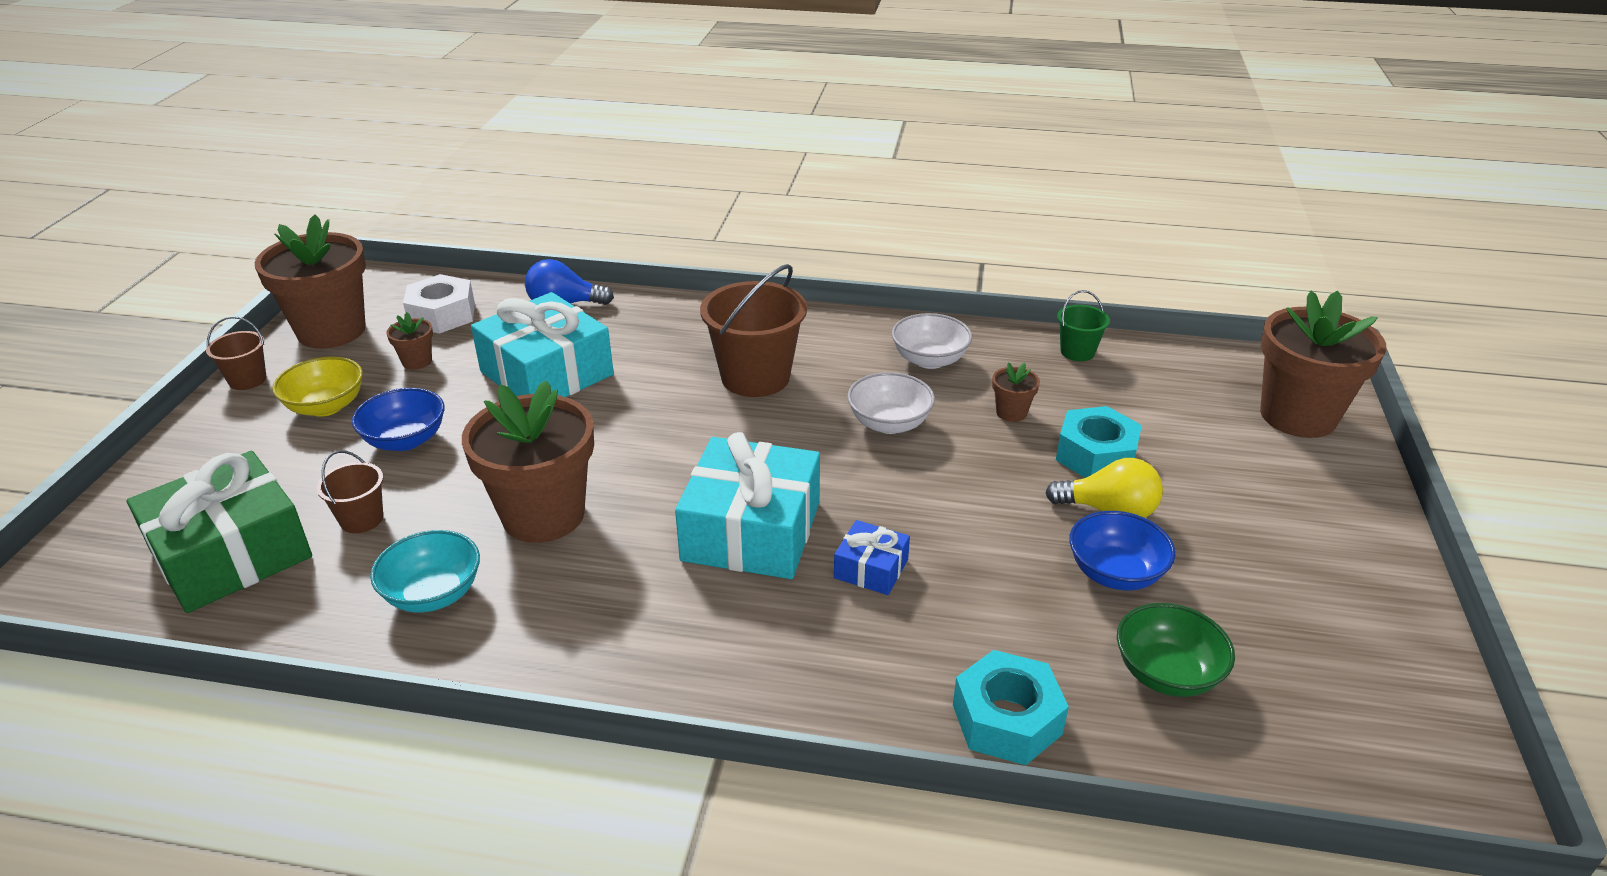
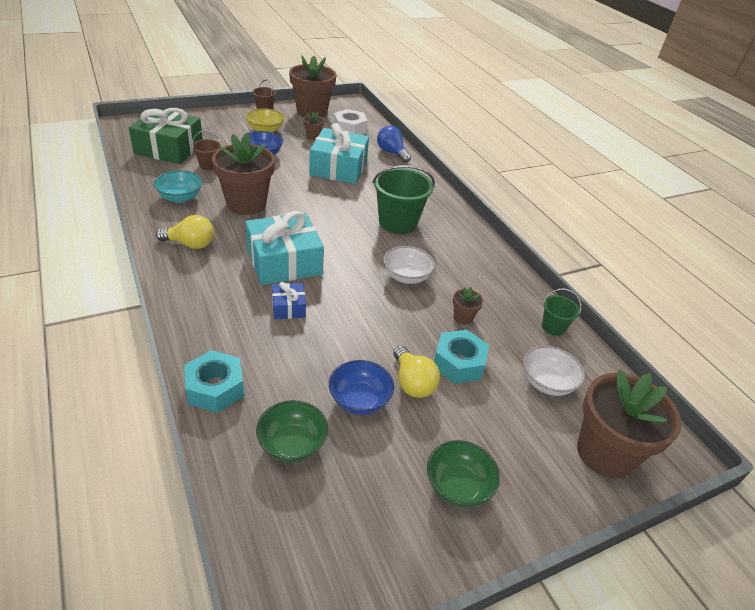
camera: 50 degrees right, 5 degrees up
brown bucket [700,264,807,397] -> green bucket [372,165,435,234]
white bowl [892,313,972,369] -> white bowl moved to [523,346,585,396]
none -> yellow light bulb [156,215,214,249]
none -> green bowl [427,440,500,508]

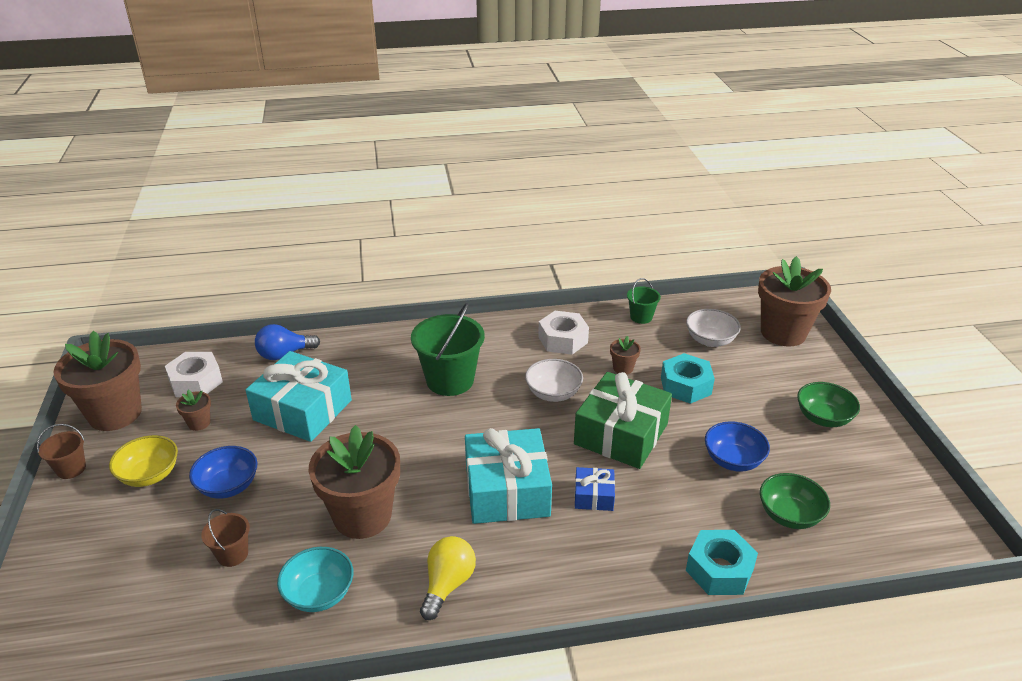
camera: 70 degrees left, 5 degrees down
green gift [129,108,203,164] -> green gift moved to [574,372,672,469]
yellow light bulb [393,345,440,398] -> none
none -> white nut [538,311,589,355]

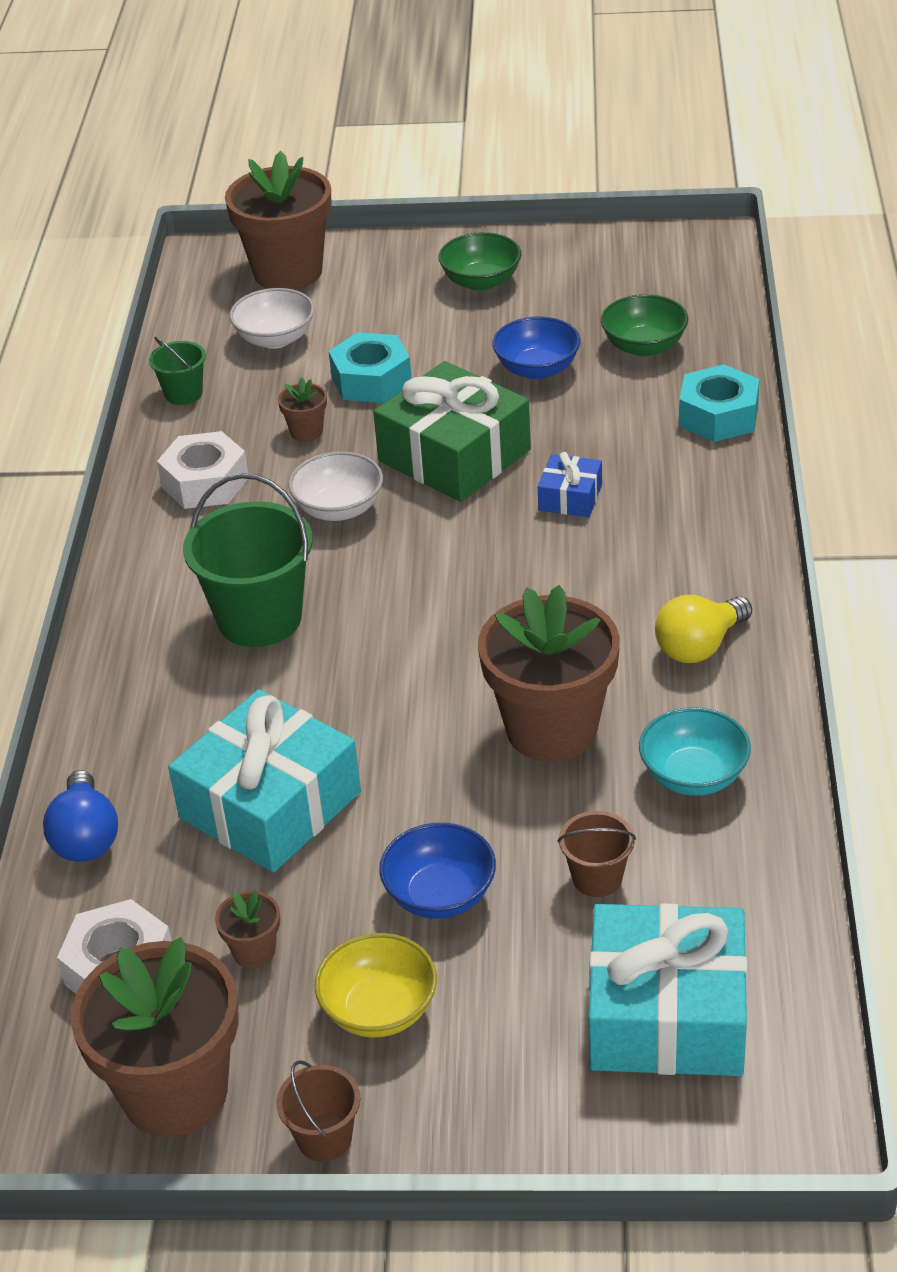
camera: 75 degrees left, 5 degrees up
yellow light bulb [420,536,476,620] -> yellow light bulb turned 75 degrees counterclockwise [655,595,752,663]
turquoise gift [465,428,552,524] -> turquoise gift moved to [588,903,747,1076]

